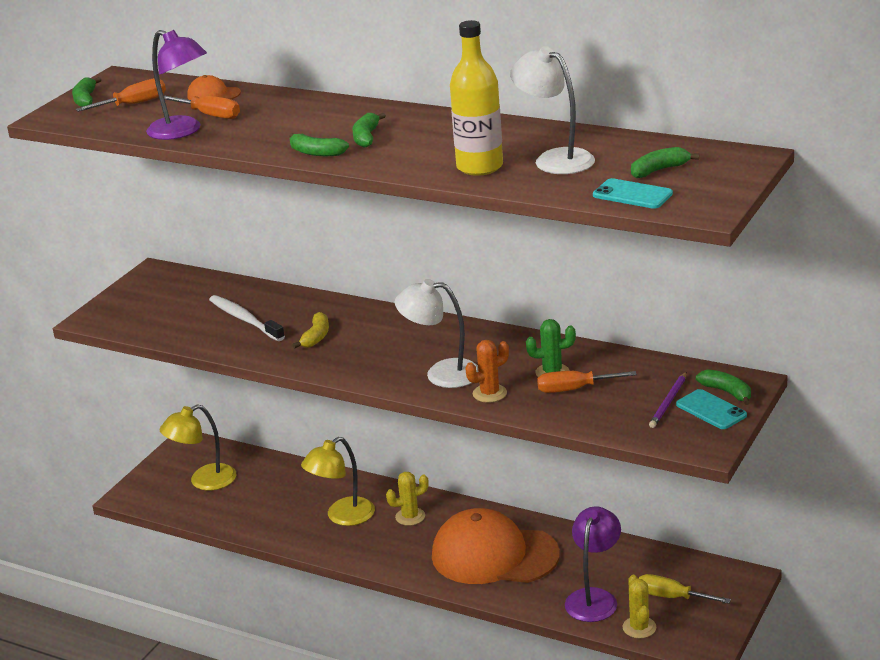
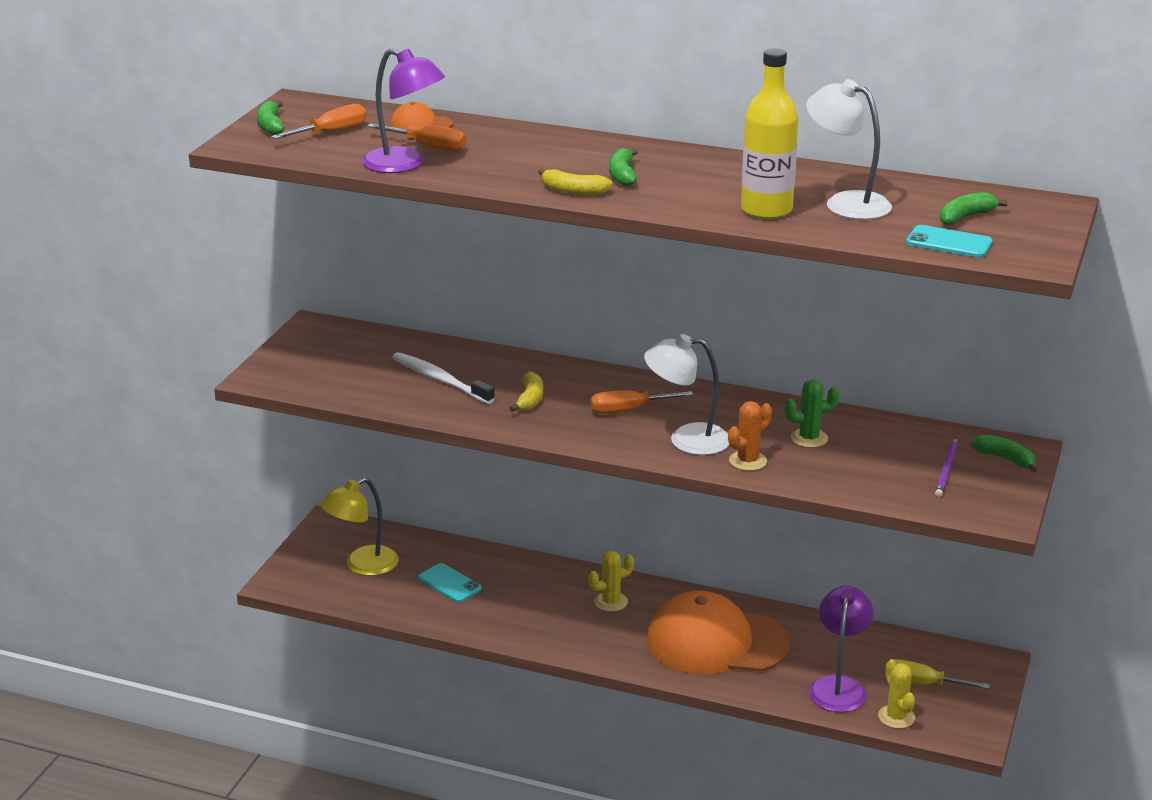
camera: 10 degrees left, 0 degrees up
green banana [289,133,349,156] -> yellow banana [538,169,612,195]
yellow lamp [301,437,375,526] -> none
orange screwdriver [537,371,637,393] -> orange screwdriver moved to [590,390,693,414]
turquoise phone [676,389,747,429] -> turquoise phone moved to [418,563,482,602]

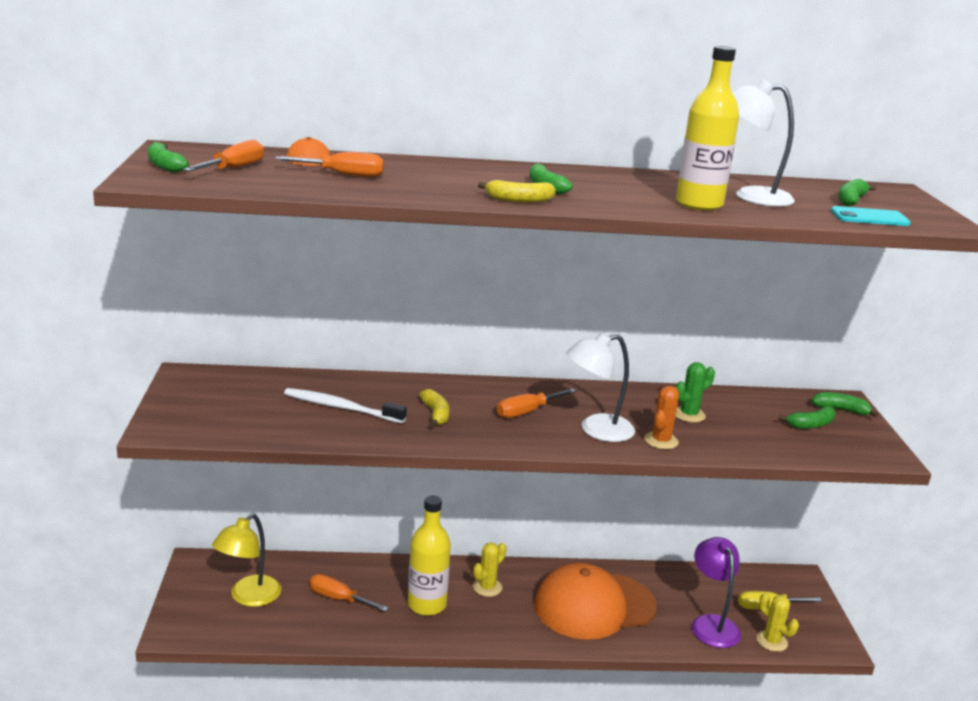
camera: 25 degrees left, 5 degrees down
purple lamp [362,48,445,173] -> none
turquoise phone [418,563,482,602] -> orange screwdriver [310,574,389,612]
purple pencil [935,438,957,497] -> green banana [779,406,836,429]
none -> yellow bottle [408,496,451,616]

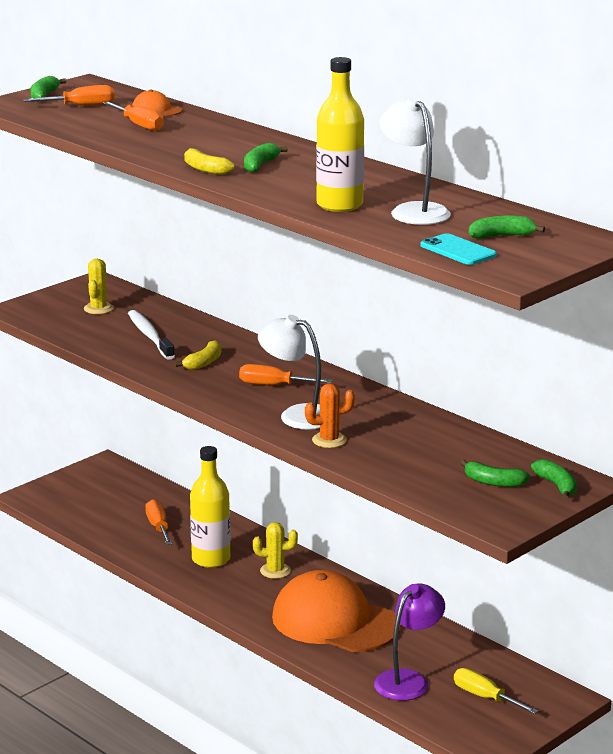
camera: 50 degrees right, 0 degrees up
yellow lamp [212,513,281,607] -> none
green cactus [675,362,715,422] -> none
yellow cactus [756,593,799,652] -> yellow cactus moved to [84,259,114,314]

